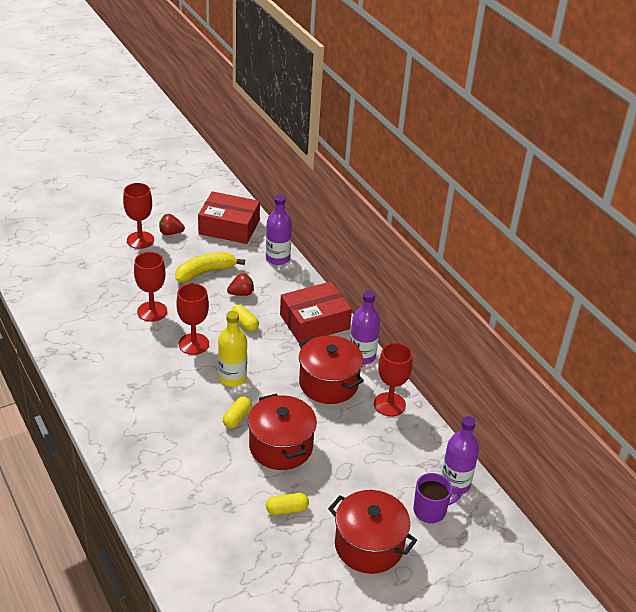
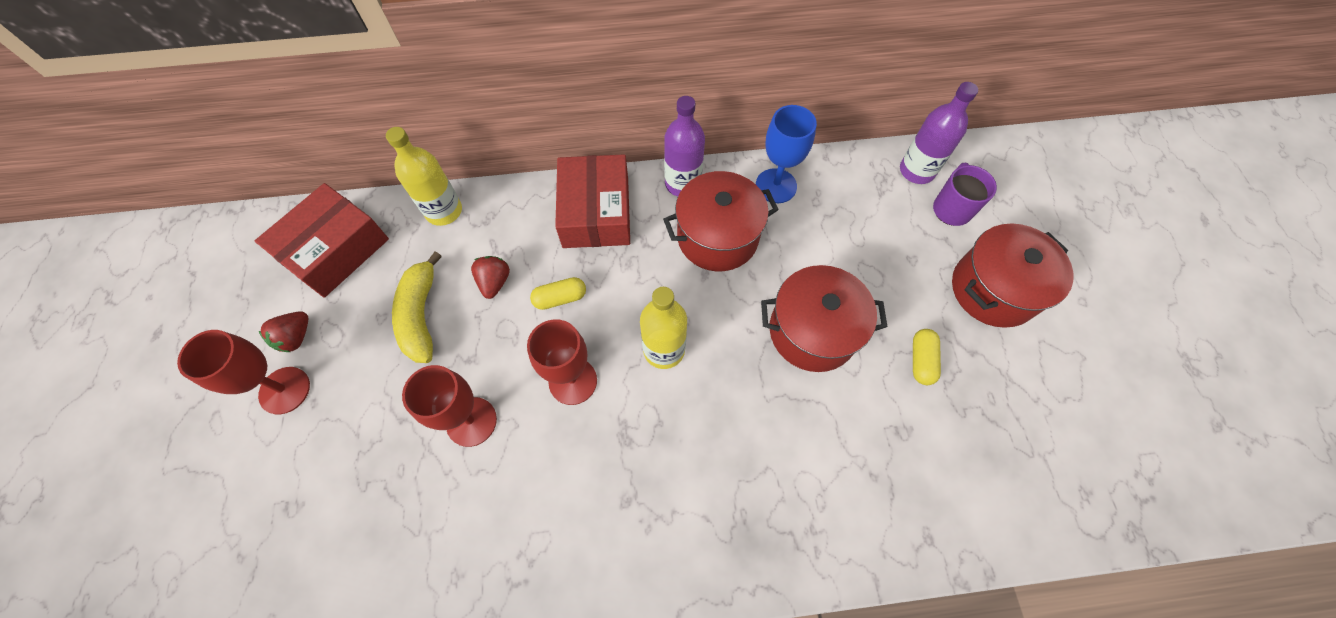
camera: 65 degrees left, 25 degrees up
yellow capsule [223,396,252,428] -> none
purple bottle [266,195,292,265] -> yellow bottle [386,127,462,226]
red goblet [374,343,413,416] -> blue goblet [756,105,817,203]

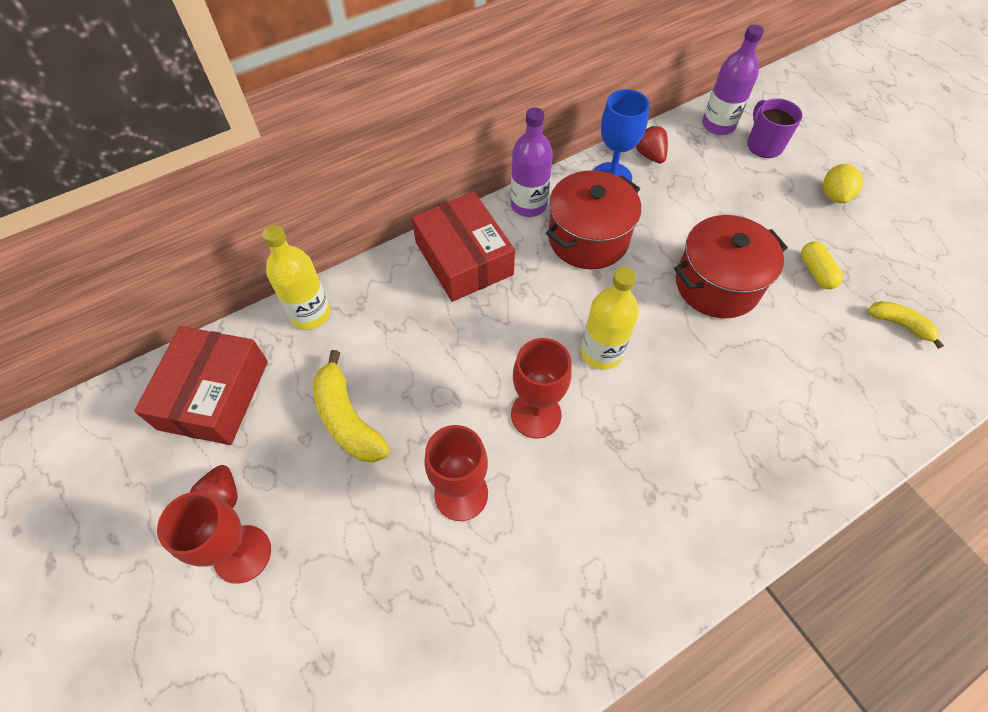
camera: 25 degrees left, 5 degrees down
red strawberry [471,256,510,299] -> red strawberry moved to [636,126,668,163]
yellow capsule [530,277,586,310] -> none
red pot [952,223,1074,327] -> yellow lemon [823,164,863,203]
none -> yellow banana [867,301,944,349]

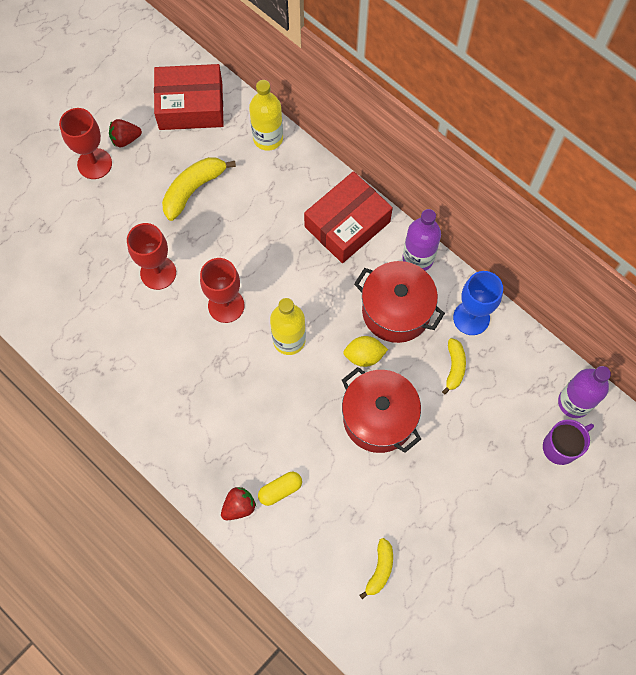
camera: 75 degrees right, 10 degrees up
red strawberry [636,126,668,163] -> red strawberry moved to [221,487,256,520]
yellow capsule [801,241,843,289] -> yellow capsule moved to [258,472,302,506]
yellow lemon [823,164,863,203] -> yellow lemon moved to [343,336,388,367]
none -> yellow banana [442,338,466,395]

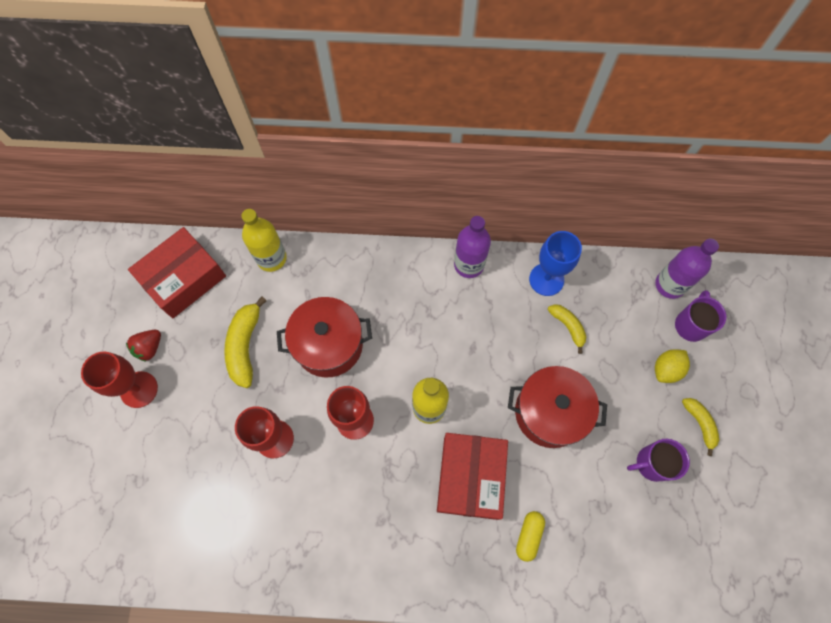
camera: 40 degrees left, 0 degrees up
red strawberry [221,487,256,520] -> none
red box [304,171,393,263] -> red box moved to [437,433,508,520]
yellow lemon [343,336,388,367] -> yellow lemon moved to [655,349,690,383]
red pot [354,261,445,343] -> red pot moved to [277,297,372,378]
yellow banana [359,538,393,599] -> yellow banana moved to [682,398,719,456]
none -> purple mug [627,439,690,482]

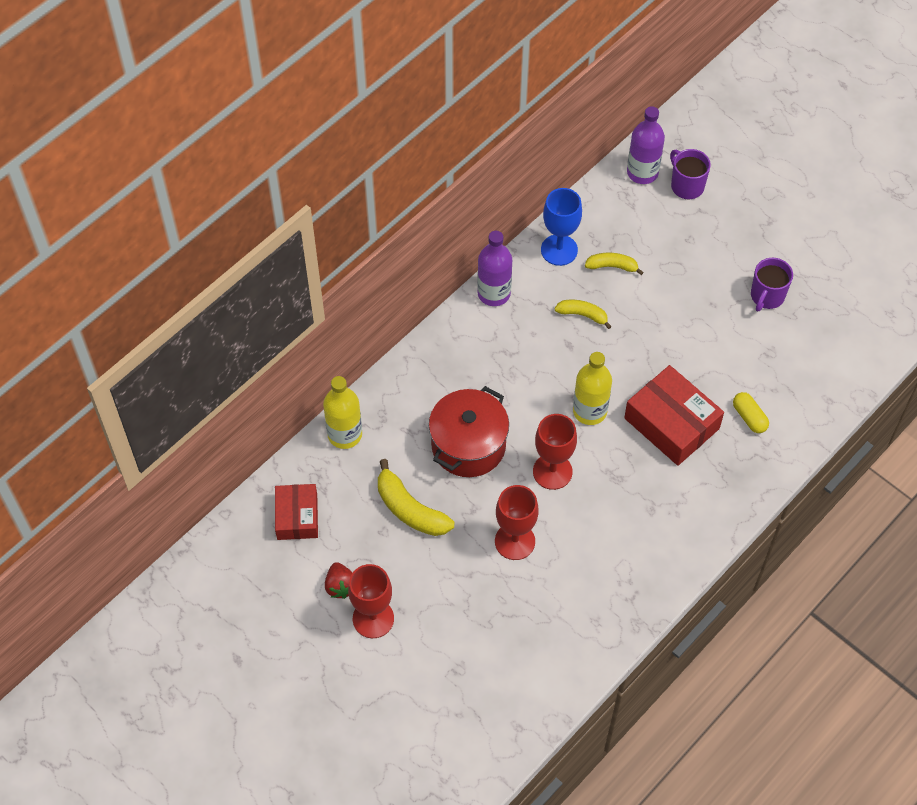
camera: 50 degrees left, 10 degrees down
red box [128,227,226,318] -> red box [275,484,318,540], size x0.64
red pot [508,366,607,448] -> none
yellow lemon [655,349,690,383] -> none
yellow banana [682,398,719,456] -> yellow banana moved to [555,300,612,329]

